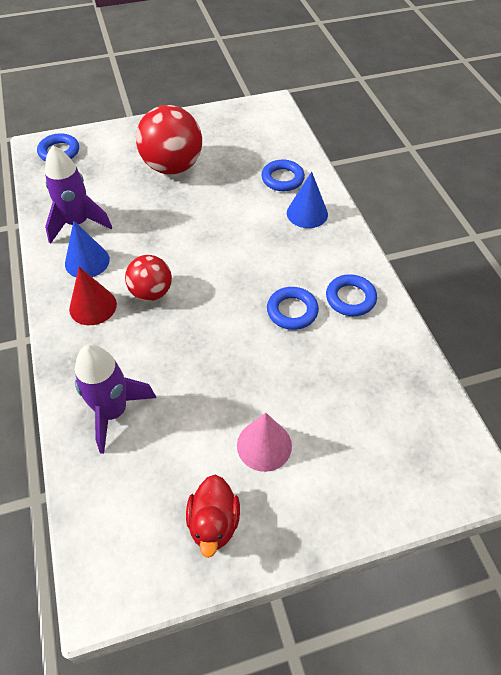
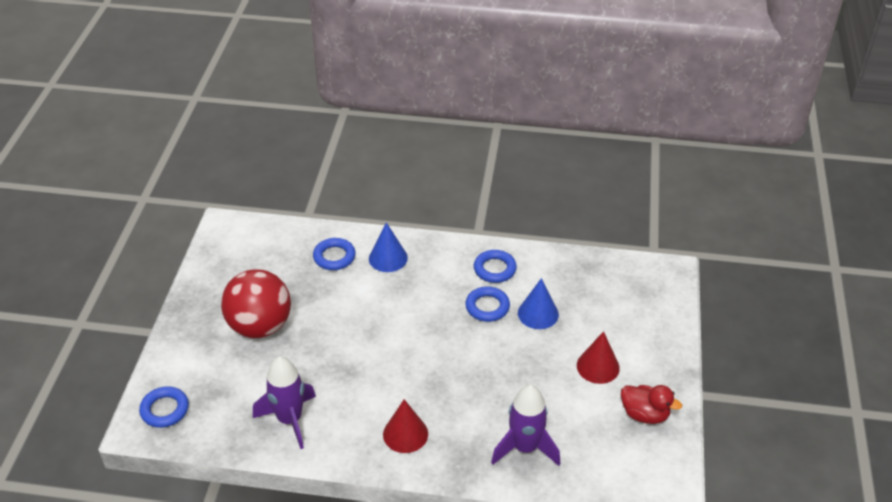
camera: 65 degrees left, 10 degrees down
blue cone [65,221,110,277] -> blue cone moved to [518,278,559,329]
red ball [125,255,172,301] -> none
pink cone [237,413,292,472] -> red cone [577,331,620,384]

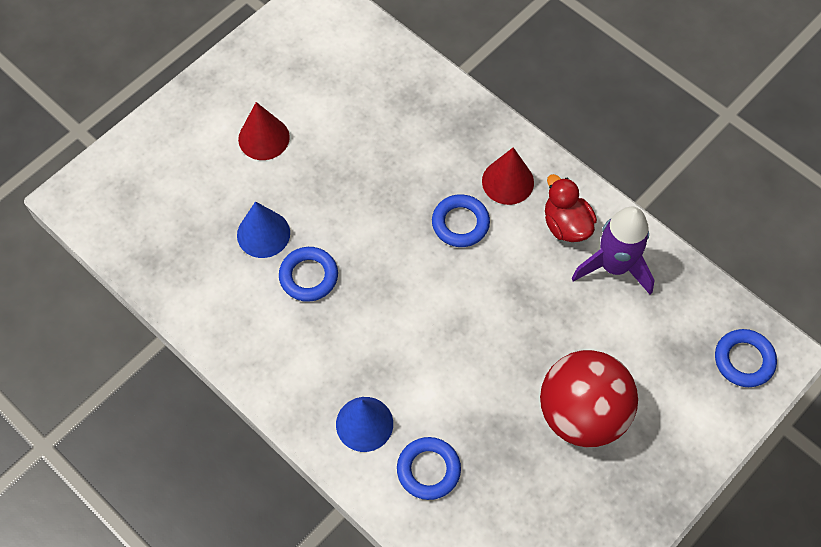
camera: 145 degrees left, 20 degrees up
blue ring [474,250,517,283] -> blue ring moved to [432,194,490,247]
purple rocket [491,385,560,466] -> none
red duck [621,385,682,424] -> red duck moved to [545,174,597,242]

